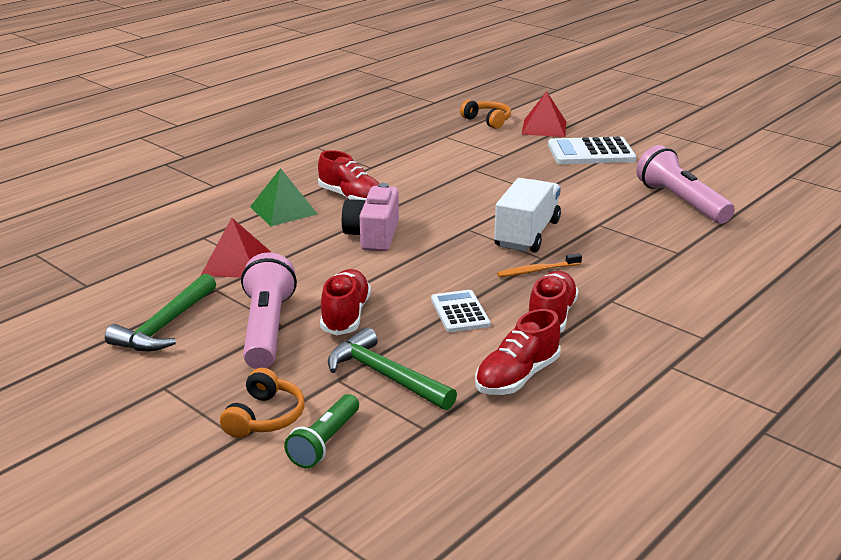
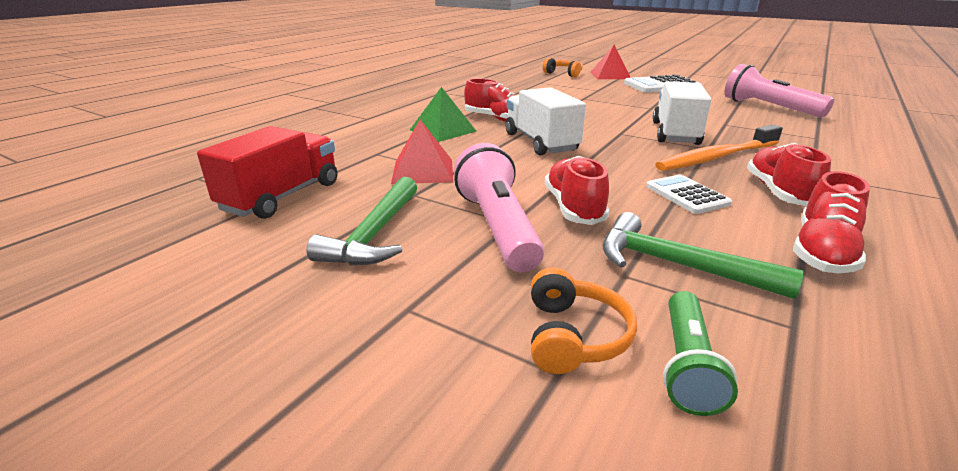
camera: 10 degrees left, 0 degrees up
pink camera [342,183,399,251] -> white truck [505,87,586,156]
orange toothbrush [497,253,582,277] -> orange toothbrush [655,125,783,171], size x1.92
none -> red truck [197,126,338,219]

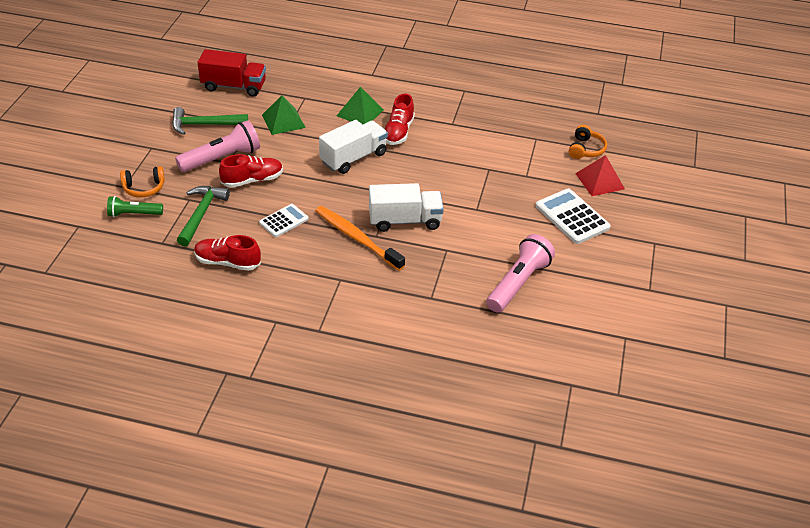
camera: 70 degrees right, 15 degrees up
red pyramid [391,120,453,184] -> green pyramid [262,95,306,135]
red shoe [747,143,831,206] -> none

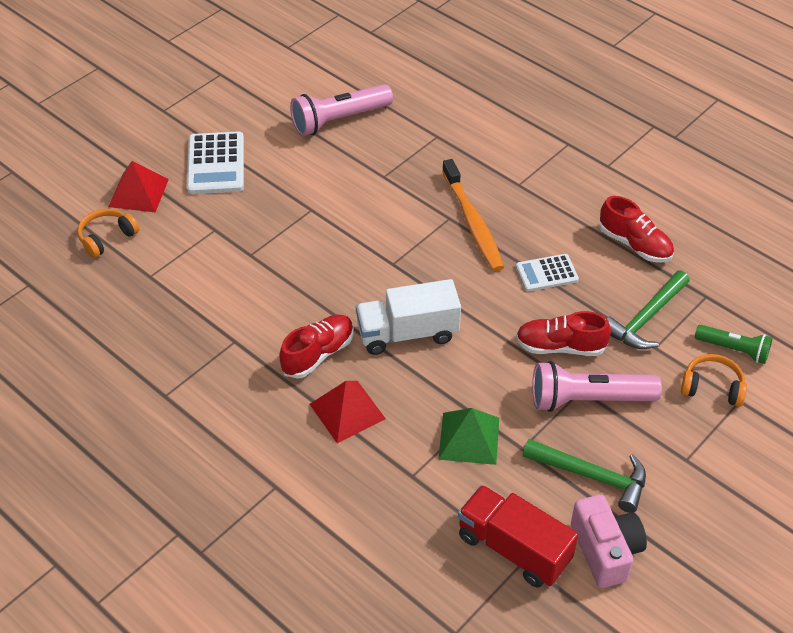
camera: 150 degrees left, 5 degrees up
green pyramid [337,87,384,124] -> red pyramid [310,381,386,443]
white truck [369,183,444,232] -> none
none -> pink camera [571,495,647,588]

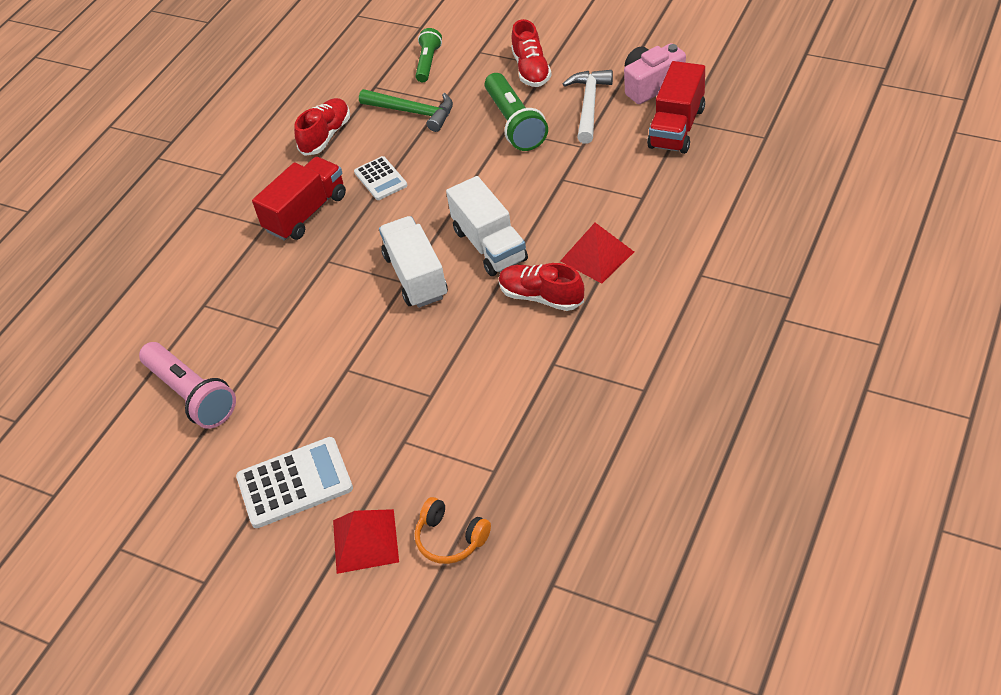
camera: 100 degrees left, 0 degrees up
green pyramid [438,408,499,465] -> none
orange toothbrush [442,159,504,271] -> none
red shoe [516,311,611,356] -> red shoe moved to [511,19,552,87]
green hammer [523,439,646,513] -> white hammer [563,70,613,144]
pink flashlight [532,361,662,412] -> green flashlight [485,73,548,151]
orange headphones [681,354,747,407] -> none
none -> red truck [252,157,346,241]
none -> white truck [379,216,448,308]

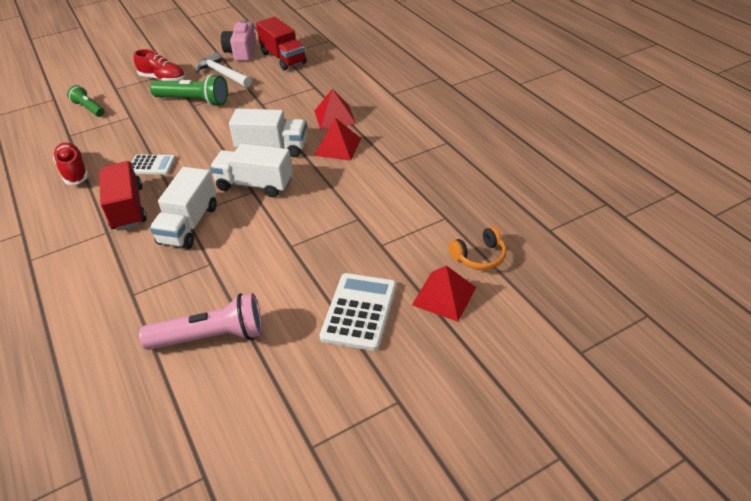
camera: 60 degrees left, 5 degrees down
green hammer [359,89,453,132] -> none
red shoe [499,263,584,311] -> red pyramid [314,118,361,161]
none -> white truck [150,167,217,249]

